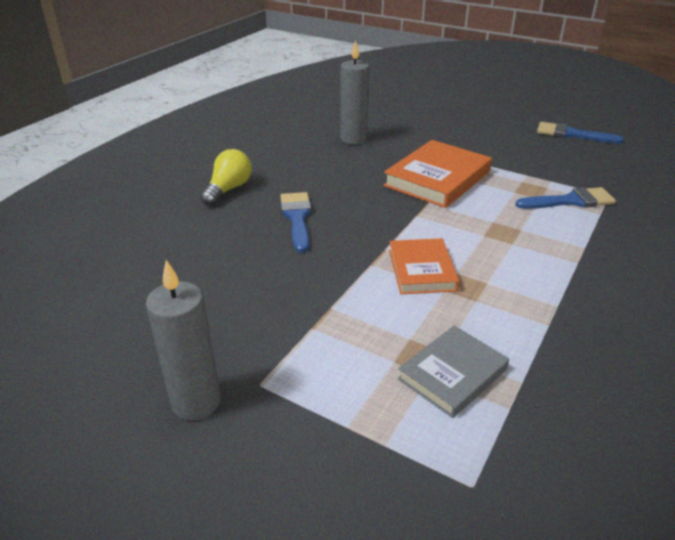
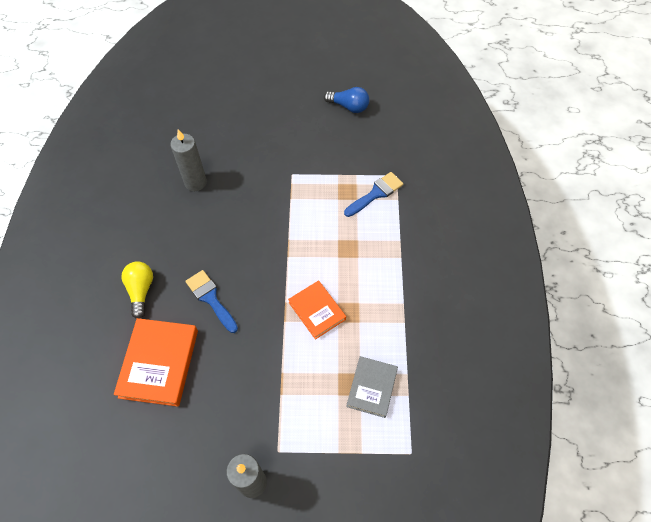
camera: 30 degrees left, 25 degrees up
orange book [383,140,492,208] -> orange book moved to [114,318,198,407]
blue brush [537,122,624,144] -> blue light bulb [324,87,369,113]

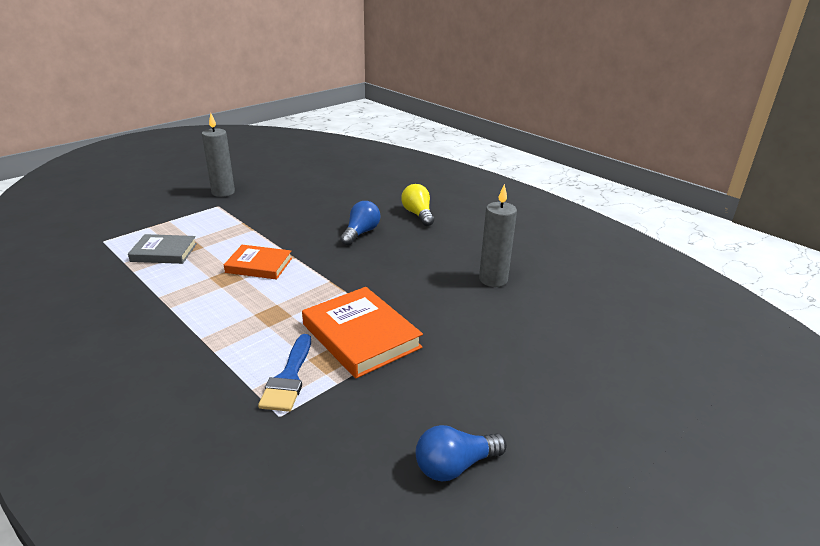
camera: 135 degrees right, 30 degrees down
orange book [114,318,198,407] -> orange book moved to [302,287,423,378]
yellow light bulb [121,261,153,319] -> yellow light bulb turned 150 degrees counterclockwise [401,184,434,226]
blue brush [185,270,238,333] -> blue light bulb [340,201,380,246]
grey book [346,356,398,418] -> grey book turned 60 degrees counterclockwise [128,234,197,264]

